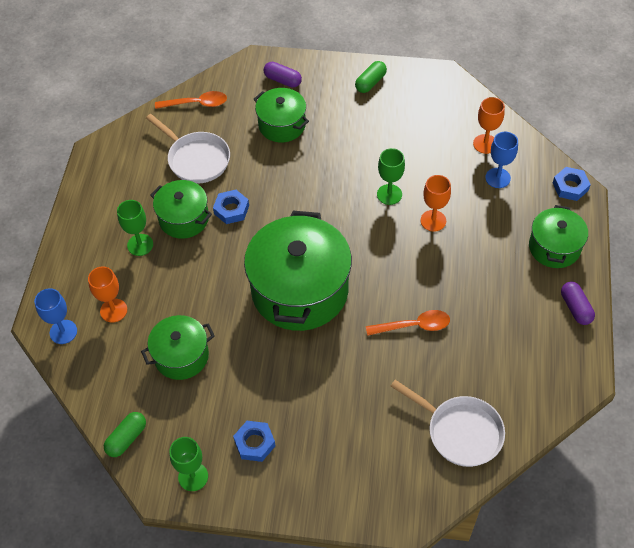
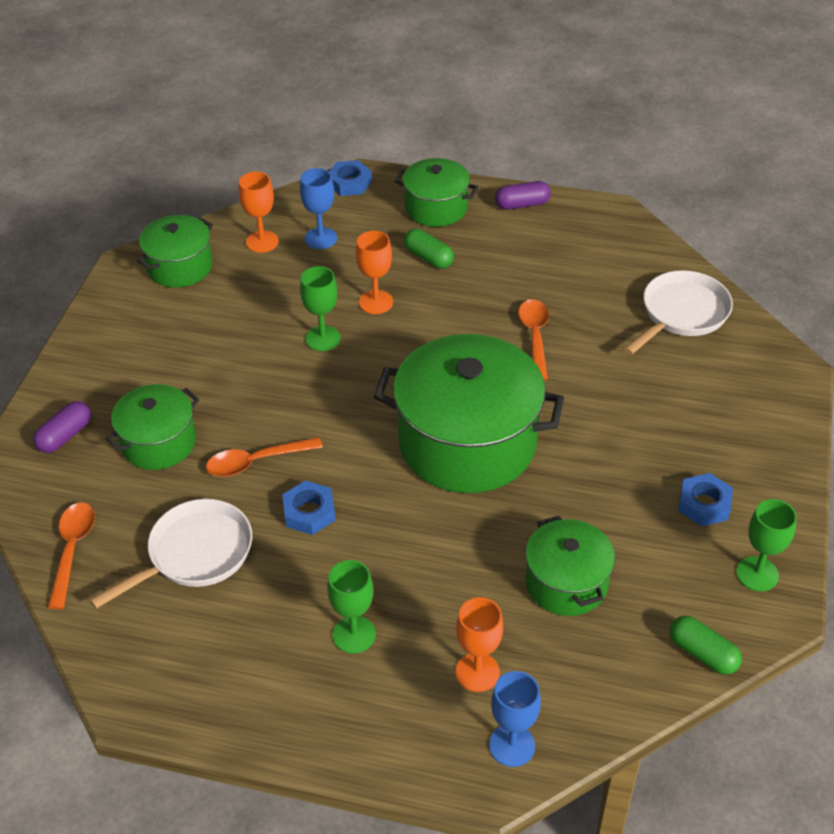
camera: 85 degrees left, 10 degrees down
green pot [150,180,212,239] -> green pot moved to [137,215,213,287]
green capsule [355,61,387,93] -> green capsule moved to [404,229,454,269]
none -> orange spoon [206,437,323,477]

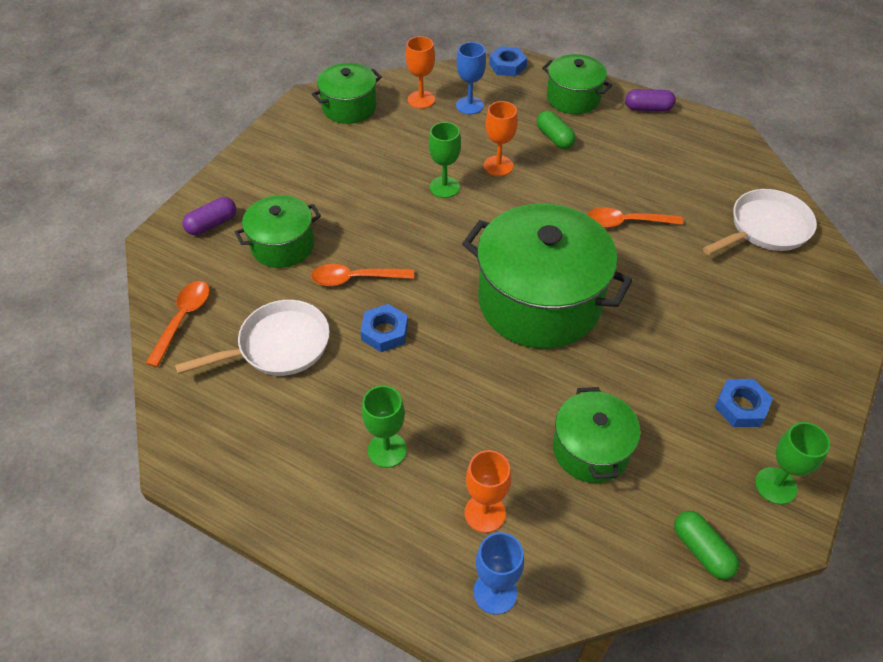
camera: 15 degrees right, 5 degrees up
orange spoon [518,299,549,380] -> orange spoon turned 105 degrees counterclockwise [587,207,683,228]

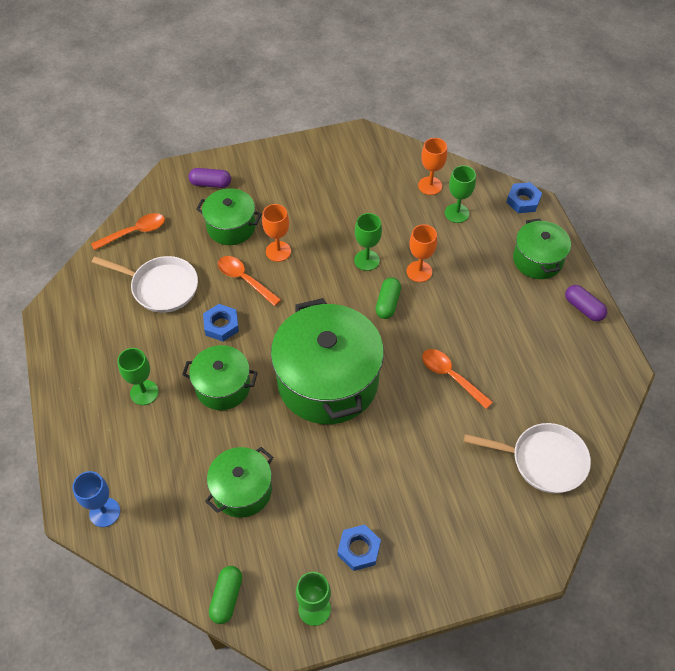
camera: 45 degrees right, 5 degrees up
green pot [312,63,382,124] -> green pot moved to [182,345,258,410]
blue goblet [456,42,486,115] -> green goblet [445,165,476,223]
orange goblet [465,450,511,533] -> orange goblet moved to [262,204,291,262]
green capsule [537,110,576,149] -> green capsule moved to [375,277,401,319]

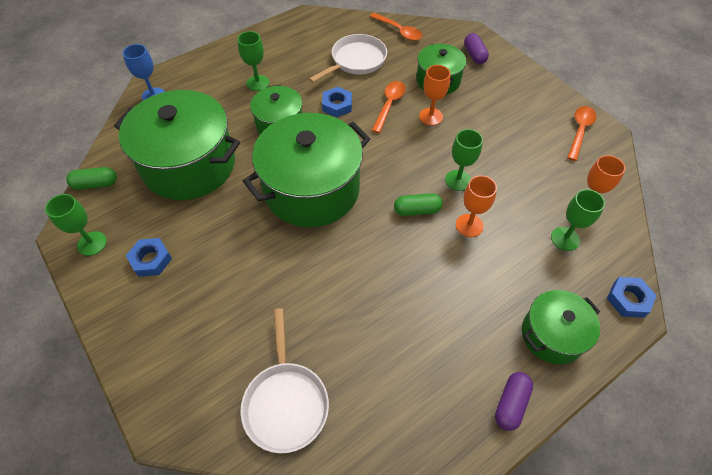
camera: 70 degrees right, 0 degrees up
white pan [92,256,198,313] -> white pan turned 135 degrees counterclockwise [309,34,387,83]
green pot [205,447,273,518] -> green pot [114,90,240,200], size x1.84
orange spoon [422,349,493,409] -> orange spoon moved to [567,106,596,161]

